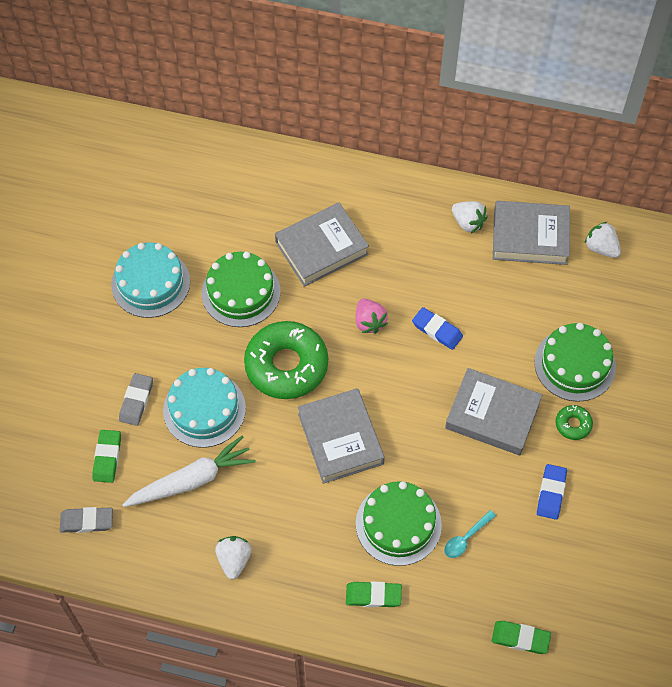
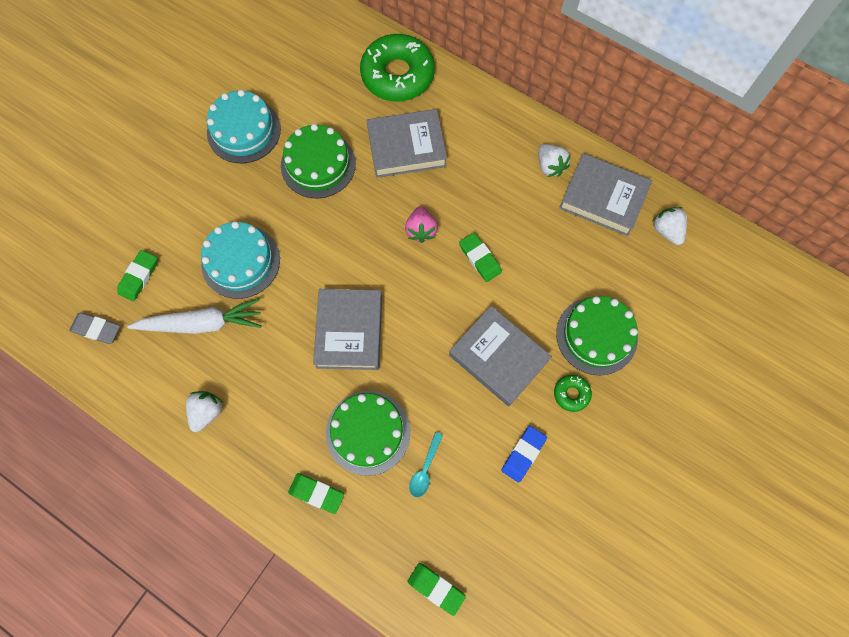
camera: 20 degrees right, 10 degrees up
grey eraser [119,373,153,426] -> none
green donut [244,321,328,399] -> green donut moved to [360,34,435,101]
blue eraser [412,307,463,350] -> green eraser [459,233,502,282]
turquoise spoon [444,510,496,558] -> turquoise spoon turned 45 degrees counterclockwise [409,432,443,497]

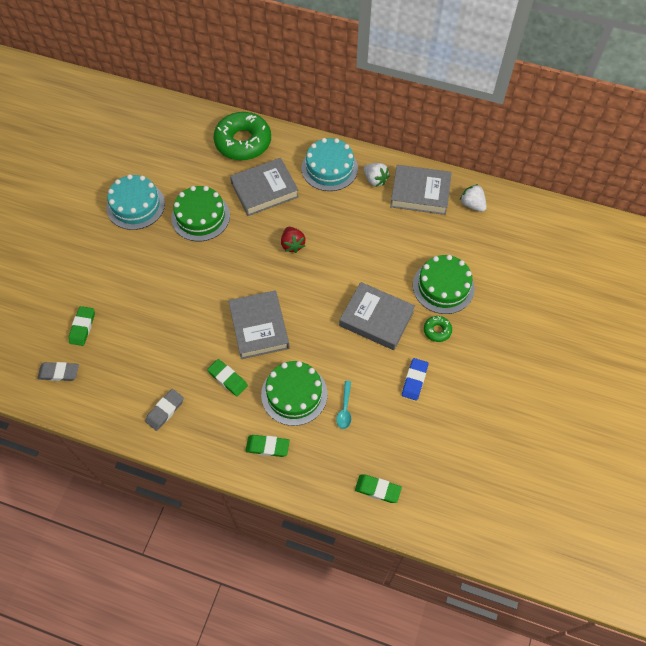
camera: 15 degrees left, 10 degrees down
white carrot [127,298,262,334] -> none
white strawberry [186,391,223,432] -> grey eraser [145,389,184,431]
turquoise cake [201,221,280,299] -> turquoise cake moved to [301,138,358,191]
pink strawberry [405,206,438,243] -> red strawberry [281,227,306,253]
green eraser [459,233,502,282] -> green eraser moved to [207,359,248,396]

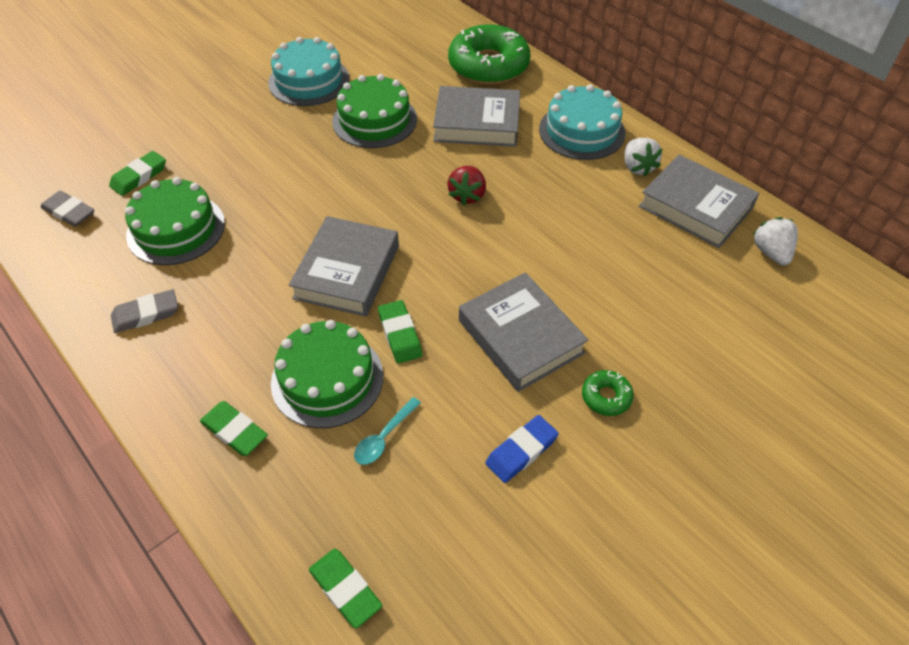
camera: 30 degrees right, 10 degrees down
green eraser [207,359,248,396] -> green eraser moved to [378,300,423,364]
green cake [413,255,475,314] -> green cake moved to [125,177,225,265]

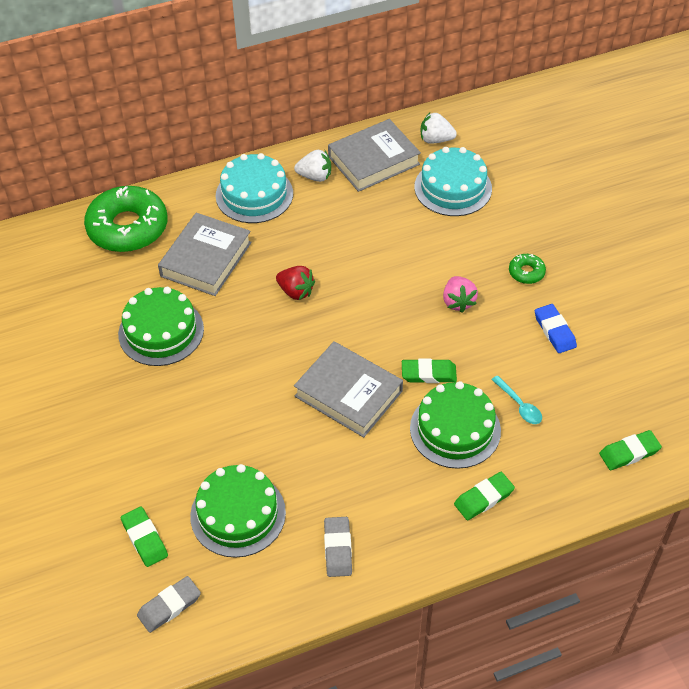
camera: 70 degrees left, 0 degrees up
turquoise cake [268,37,349,106] -> turquoise cake moved to [414,147,492,216]
grey book [459,272,588,392] -> pink strawberry [443,276,478,313]

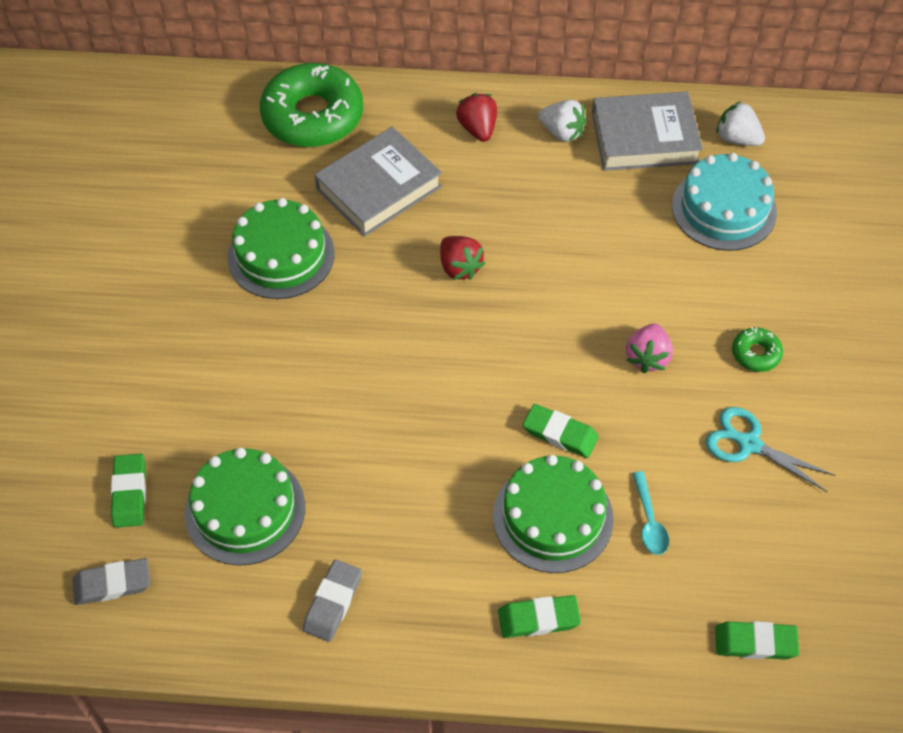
camera: 25 degrees right, 5 degrees up
turquoise cake [216,153,293,223] -> red strawberry [456,93,497,142]
grey book [294,341,403,438] -> none
blue eraser [535,304,577,353] -> turquoise scissors [706,407,836,492]

